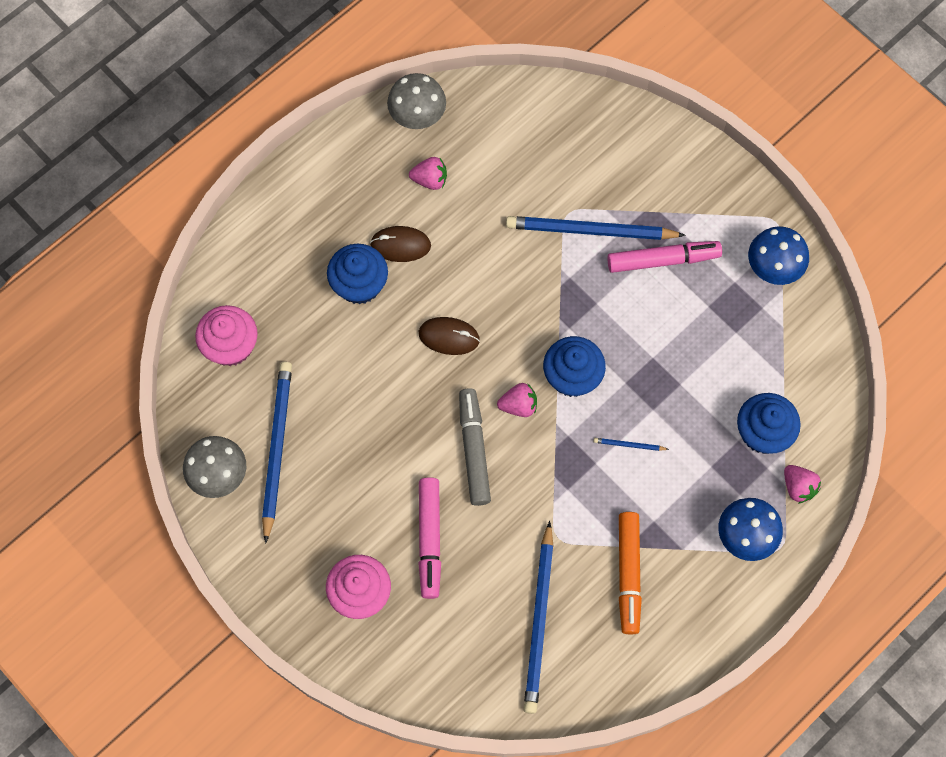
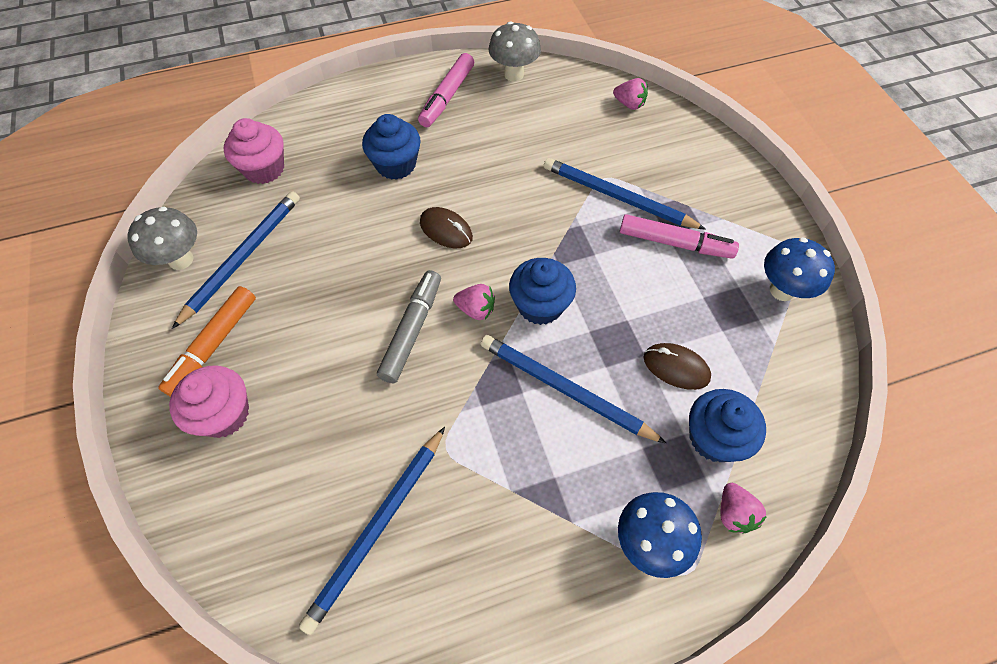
camera: 25 degrees right, 10 degrees down
brown mouse [370,226,431,262] -> brown mouse moved to [644,343,711,390]
pink strawberry [409,157,447,190] -> pink strawberry moved to [613,78,648,110]
pink marker [418,477,441,599] -> pink marker moved to [418,53,474,127]
blue pencil [593,438,669,451] -> blue pencil [480,335,666,443], size x2.47
orange marker [619,512,642,634] -> orange marker moved to [158,286,256,397]

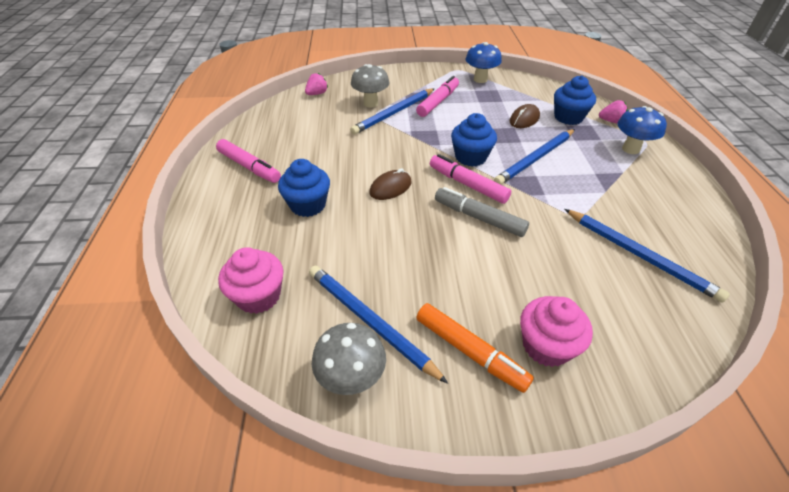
camera: 75 degrees left, 15 degrees down
pink strawberry [453,284,495,320] -> pink marker [430,154,511,204]
grey mushroom [489,21,541,81] -> grey mushroom moved to [351,64,390,107]

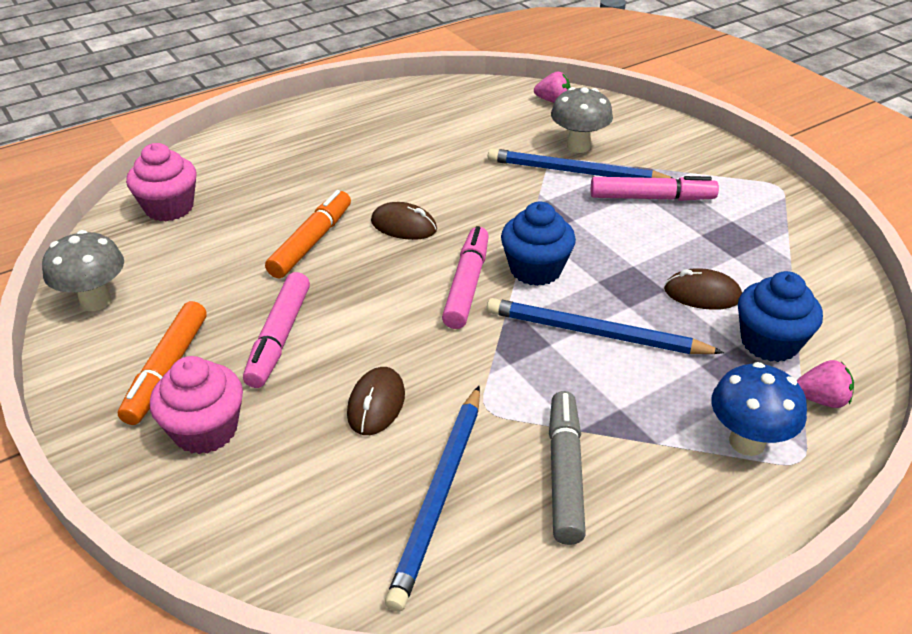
camera: 60 degrees right, 5 degrees down
pink marker [216,139,281,183] -> pink marker moved to [243,272,310,388]
blue cupcake [278,159,330,217] -> none
blue pencil [309,266,448,384] -> none
grey marker [435,187,529,237] -> grey marker moved to [549,391,586,545]
blue mushroom [465,42,502,83] -> none
pink strawberry [599,100,628,123] -> pink strawberry turned 60 degrees counterclockwise [797,360,854,408]
none -> orange marker [265,190,351,279]
none -> brown mouse [347,367,405,435]

